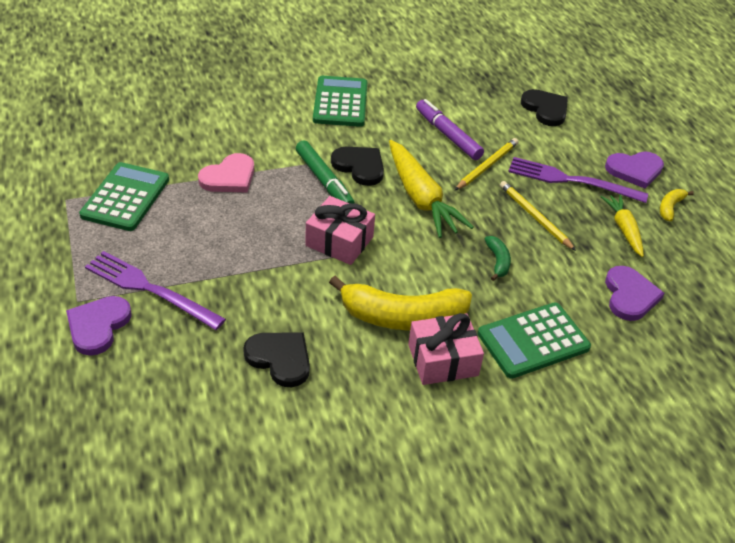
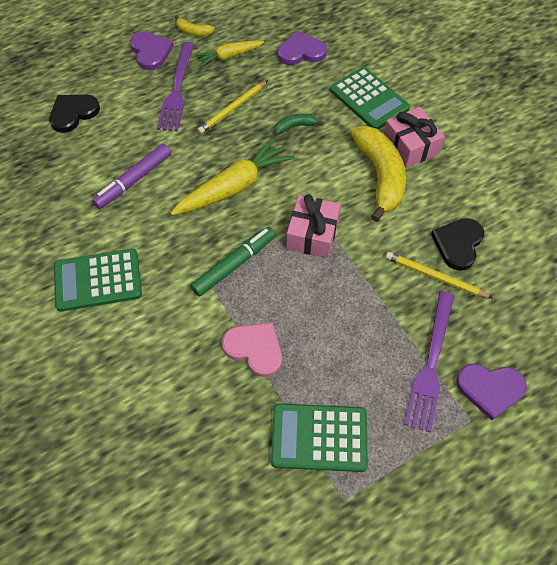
camera: 100 degrees left, 15 degrees up
black heart [331,146,384,186] -> none
yellow pencil [455,138,518,190] -> yellow pencil moved to [386,252,492,298]

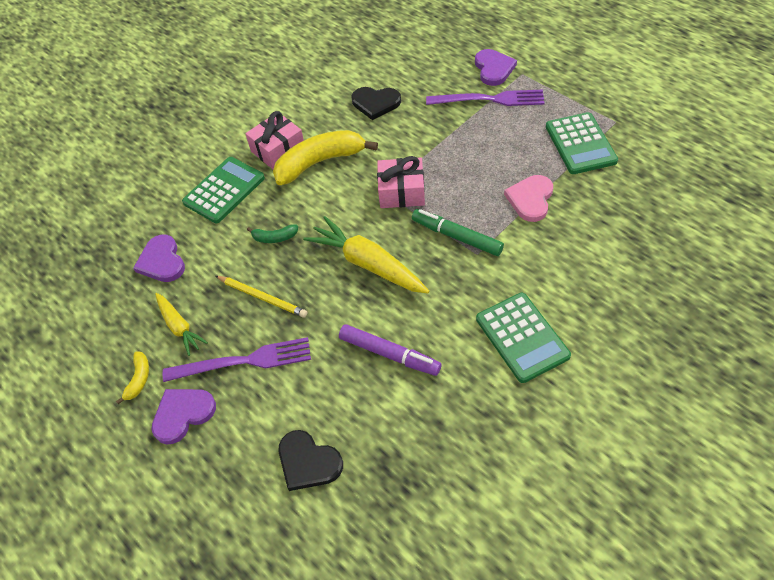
camera: 100 degrees left, 5 degrees down
green banana [275,114,323,134] -> green banana turned 60 degrees counterclockwise [247,224,298,243]
yellow pencil [386,252,492,298] -> none

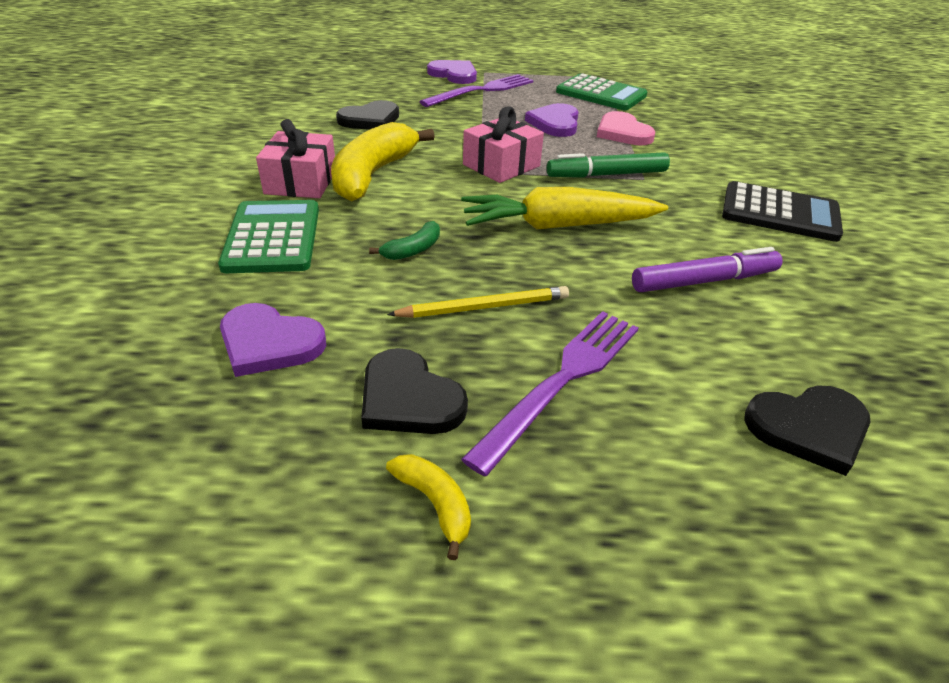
camera: 50 degrees left, 15 degrees down
purple heart [151,389,216,445] -> purple heart moved to [525,103,579,137]
yellow carrot [155,293,208,356] -> black heart [361,348,468,434]
green calculator [476,293,571,383] -> black calculator [722,181,843,242]

